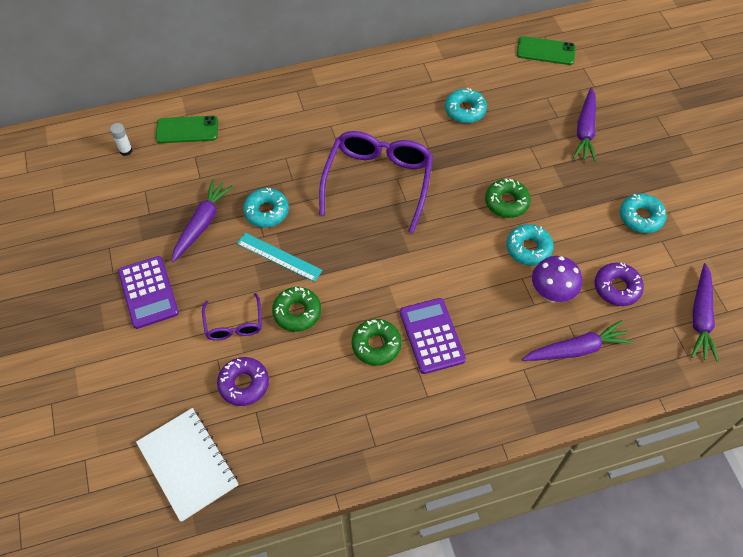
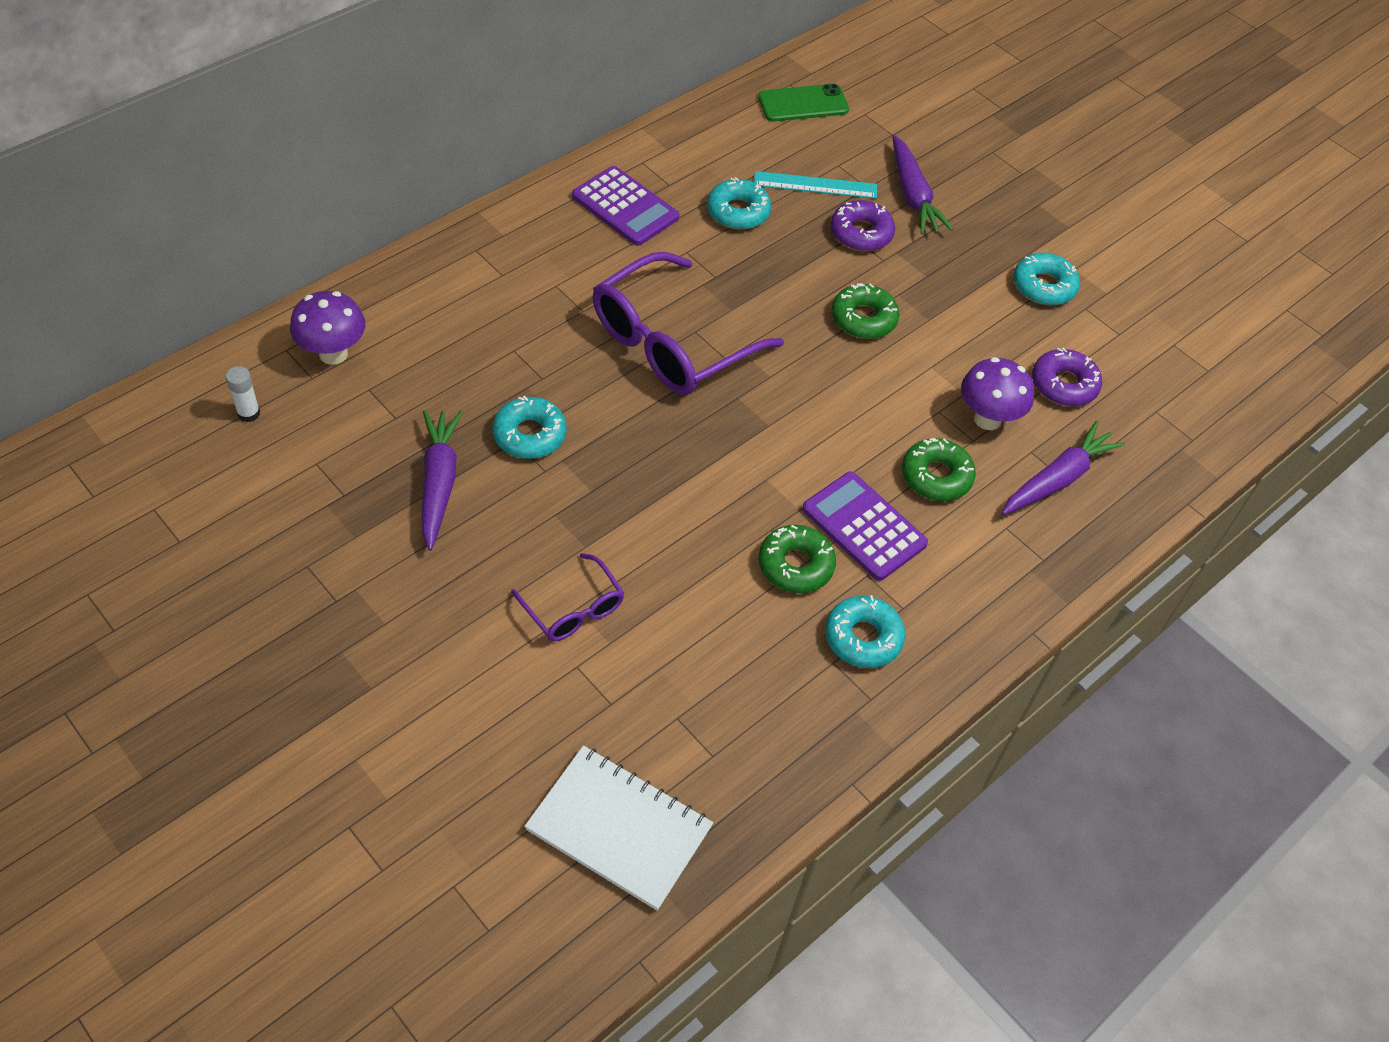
camera: 30 degrees left, 5 degrees down
purple calculator [118,256,179,329] -> purple calculator moved to [572,166,679,246]
green phone [156,116,218,143] -> purple mushroom [290,291,365,365]
purple donut [217,357,269,406] -> purple donut moved to [831,200,895,251]
turquoise ruler [237,233,323,282] -> turquoise ruler moved to [754,171,877,199]
green donut [272,287,321,332] -> green donut moved to [902,438,976,501]
purple glasses [319,131,433,233] -> purple glasses turned 120 degrees counterclockwise [593,252,784,395]
turquoise donut [506,224,554,266] -> turquoise donut moved to [825,595,905,668]
purple carrot [691,263,719,362] -> none

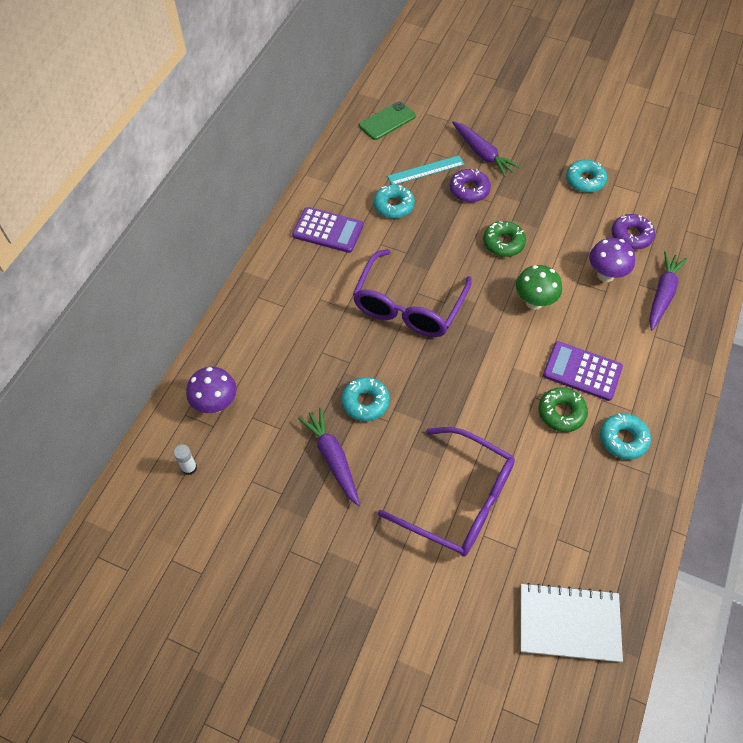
camera: 20 degrees left, 5 degrees up
purple glasses [511,553,624,641] -> purple glasses [378,427,515,557], size x1.97
green donut [902,438,976,501] -> none
none -> green mushroom [516,265,562,310]

